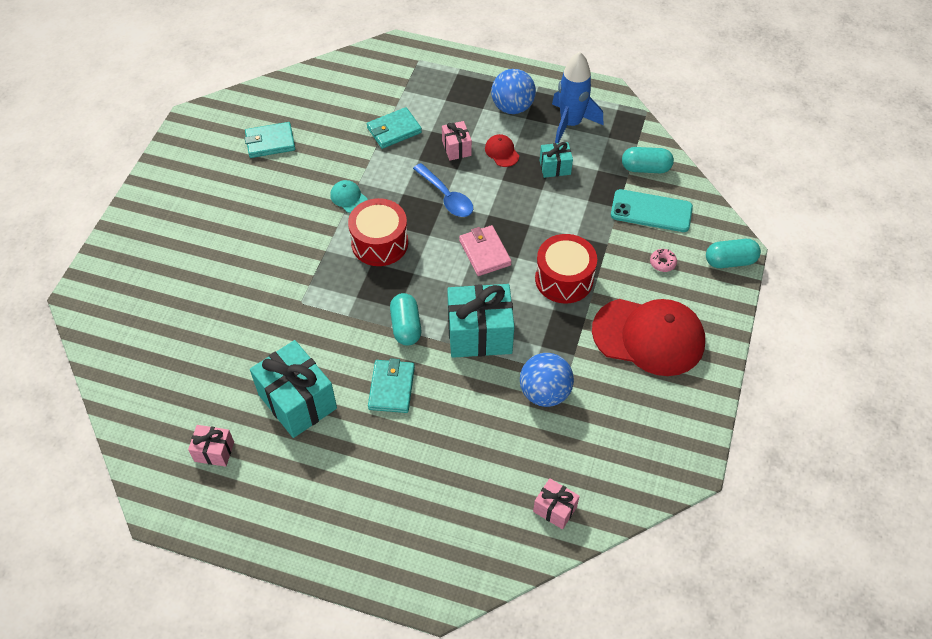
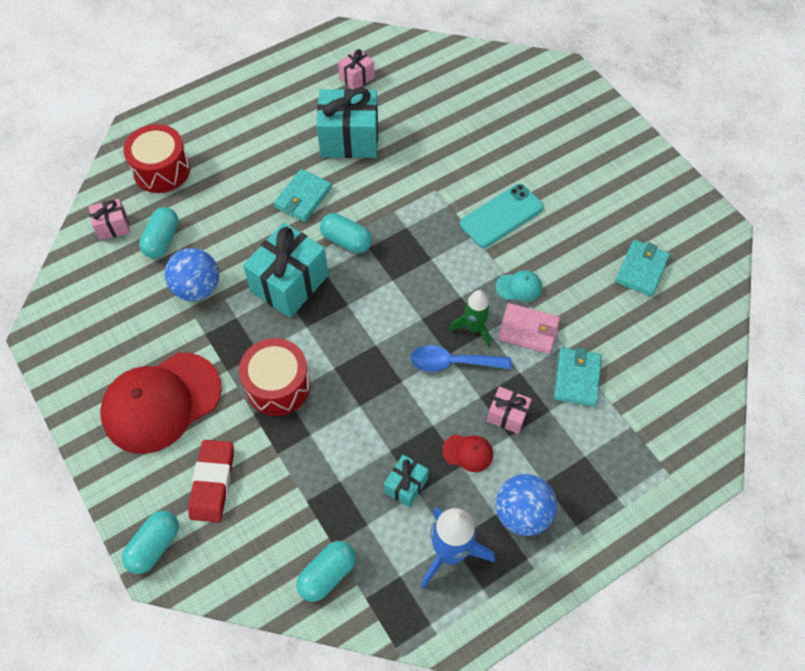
camera: 130 degrees right, 5 degrees up
red drum [348,198,408,266] -> red drum moved to [123,124,191,193]
turquoise wallet [368,358,415,413] -> turquoise wallet turned 75 degrees clockwise [274,169,332,222]
pink wallet [459,225,512,276] -> pink wallet moved to [498,303,560,354]
turquoise phone [611,189,693,232] -> turquoise phone moved to [460,184,544,248]
pink donut [650,249,677,272] -> red eraser [188,440,234,522]
none -> turquoise capsule [139,207,179,258]
none -> green rocket [449,290,491,347]

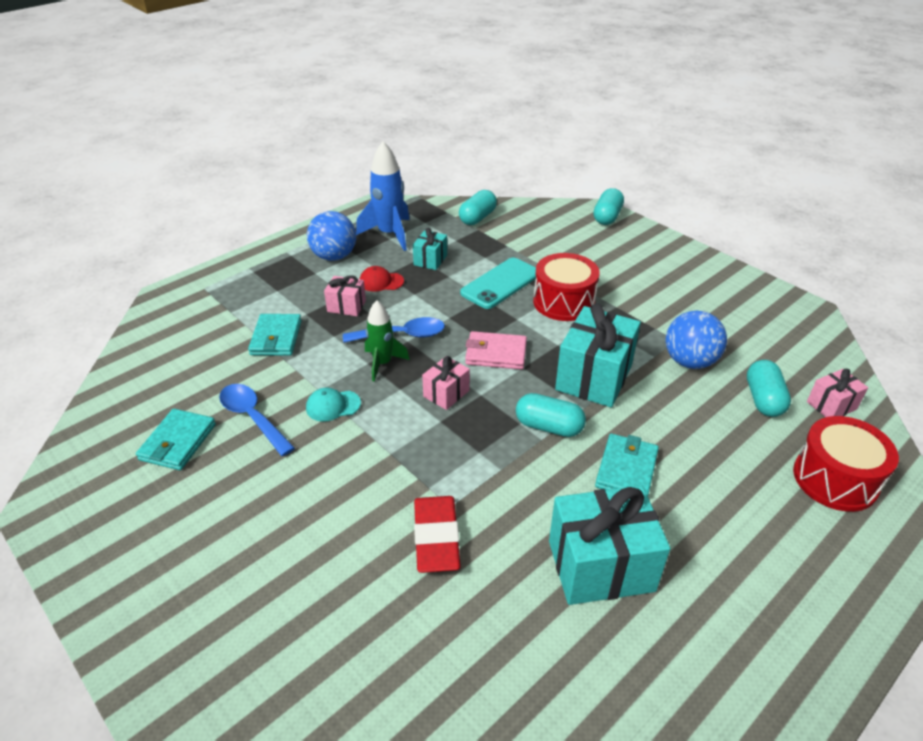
camera: 170 degrees right, 20 degrees down
red cap [100,353,222,454] -> none
red eraser [188,440,234,522] -> red eraser moved to [414,496,461,573]
pink gift [338,49,375,90] -> pink gift moved to [422,356,470,410]
turquoise phone [460,184,544,248] -> turquoise phone moved to [460,258,536,309]
pink wallet [498,303,560,354] -> pink wallet moved to [465,331,527,370]
none -> blue spoon [219,384,295,456]

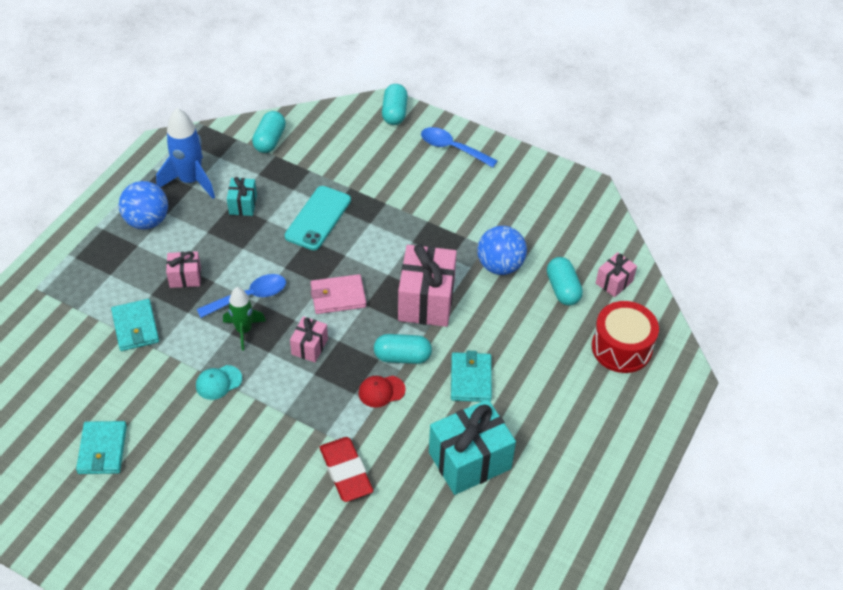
camera: 20 degrees left, 10 degrees up
blue spoon [219,384,295,456] -> blue spoon moved to [421,127,497,168]
red cap [360,266,404,292] -> red cap moved to [359,376,406,408]
red drum [533,253,600,321] -> none
turquoise gift [555,303,641,408] -> pink gift [398,244,457,327]

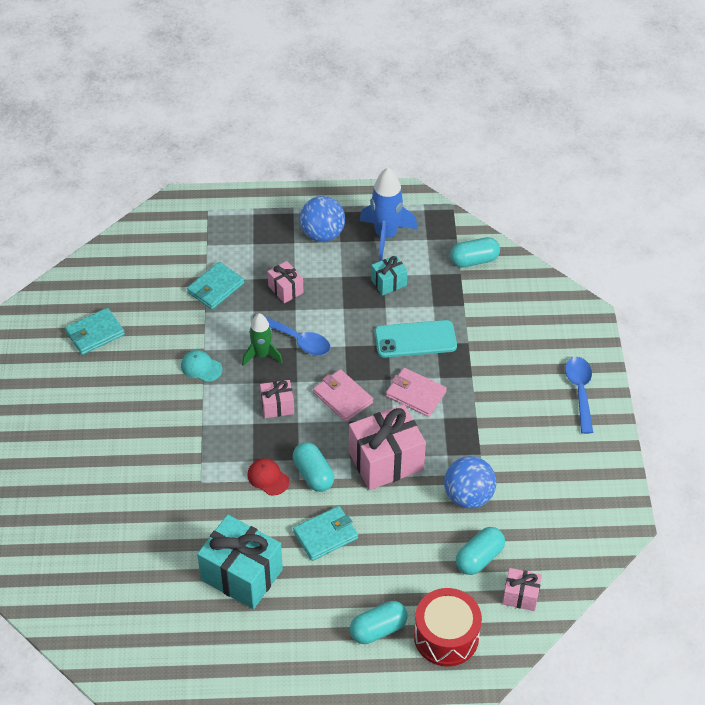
camera: 60 degrees right, 0 degrees up
red eraser [320,437,373,502] -> none
turquoise capsule [382,84,408,125] -> turquoise capsule moved to [350,601,408,644]
none -> pink wallet [386,368,447,417]

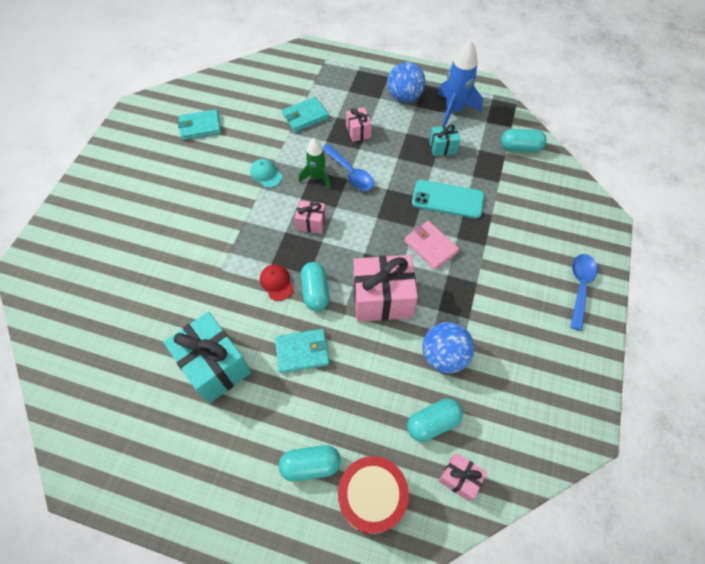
camera: 20 degrees right, 10 degrees up
pink wallet [313,369,373,422] -> none

